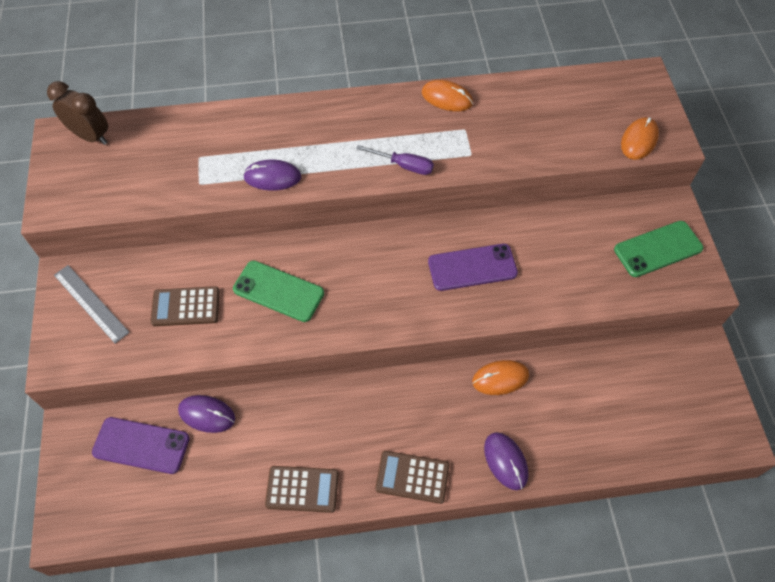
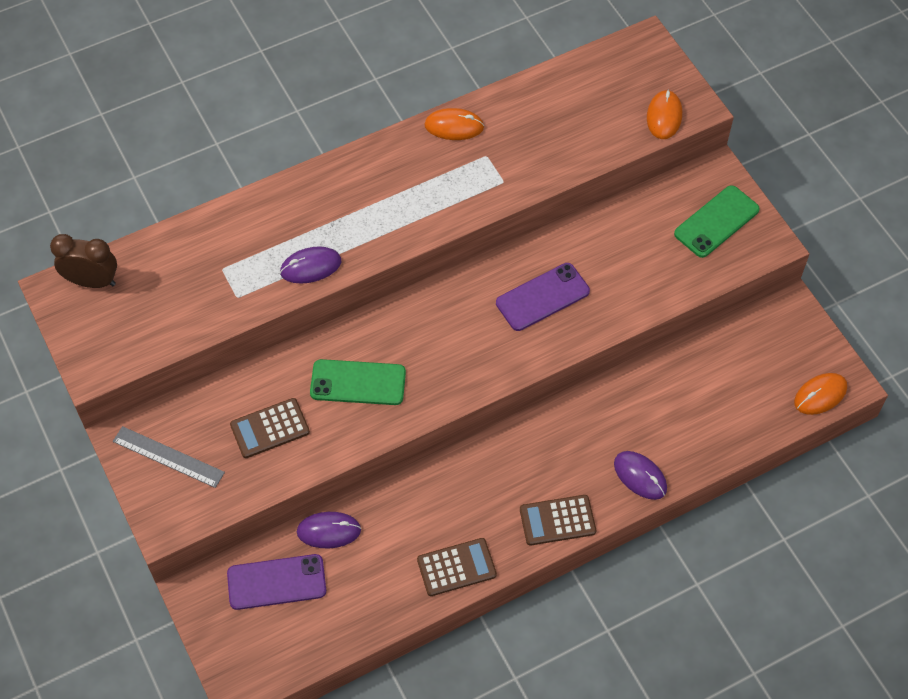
camera: 20 degrees left, 0 degrees up
purple screwdriver [356,145,434,175] -> none
orange mouse [472,360,529,395] -> orange mouse moved to [794,373,847,415]

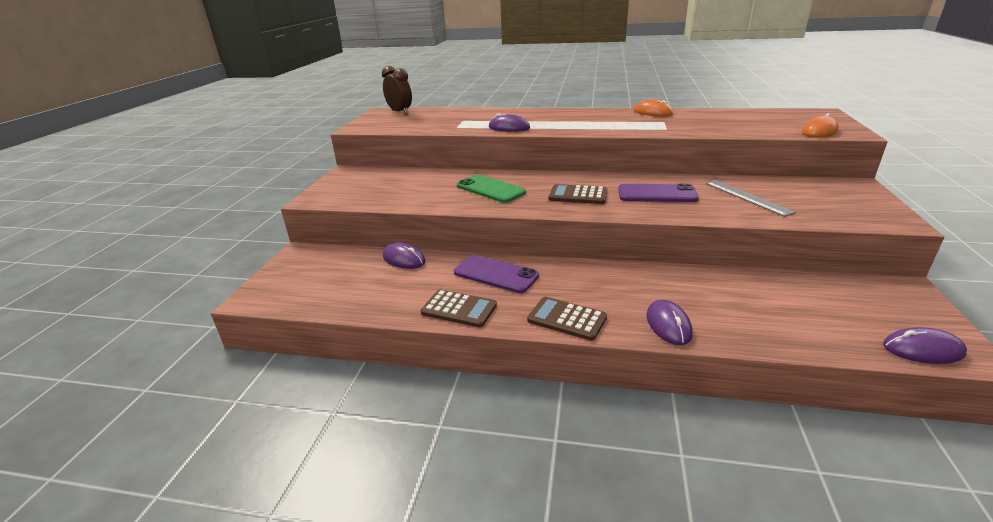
camera: 40 degrees right, 30 degrees down
grey ruler [113,426,225,488] -> grey ruler moved to [706,180,796,217]
purple phone [227,554,326,610] -> purple phone moved to [454,255,539,293]
brown calculator [230,398,310,458] -> brown calculator moved to [549,184,607,204]
green phone [674,185,760,258] -> none
orange mouse [794,373,847,415] -> purple mouse [883,327,967,364]

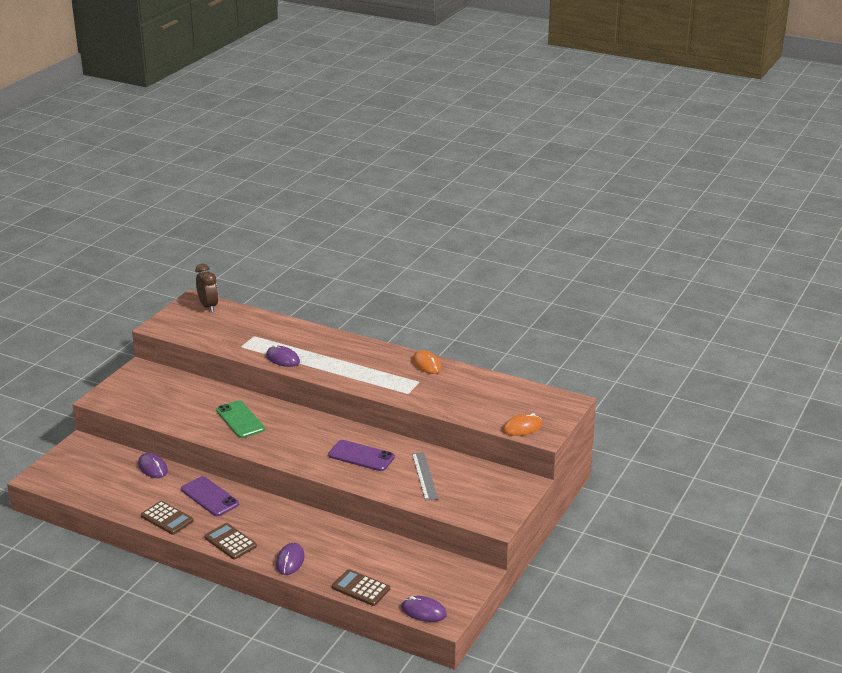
camera: 15 degrees right, 0 degrees up
brown calculator [549,184,607,204] -> brown calculator moved to [332,569,390,606]

